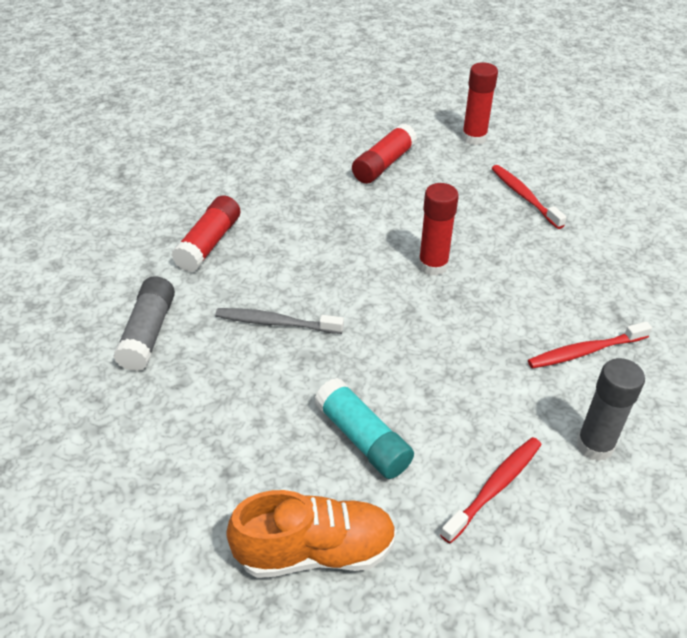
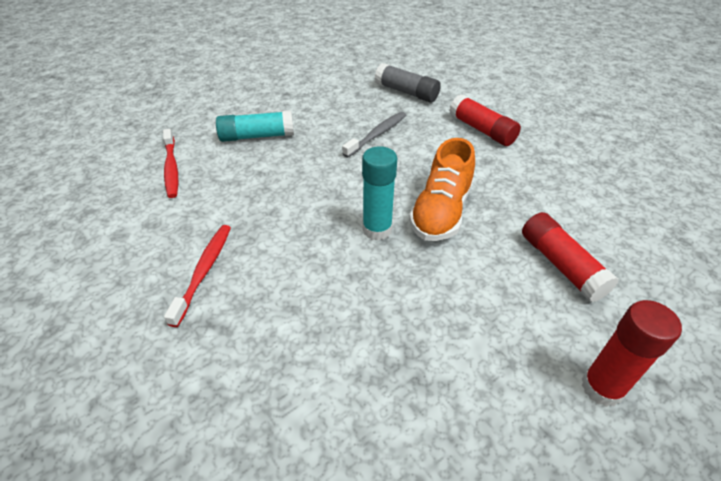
camera: 120 degrees right, 0 degrees up
orange shoe [226,490,397,578] -> orange shoe moved to [409,138,475,241]
red glue stick [418,183,459,276] -> turquoise glue stick [362,146,397,240]
red toothbrush [491,165,567,229] -> none
grey glue stick [577,358,645,461] -> none

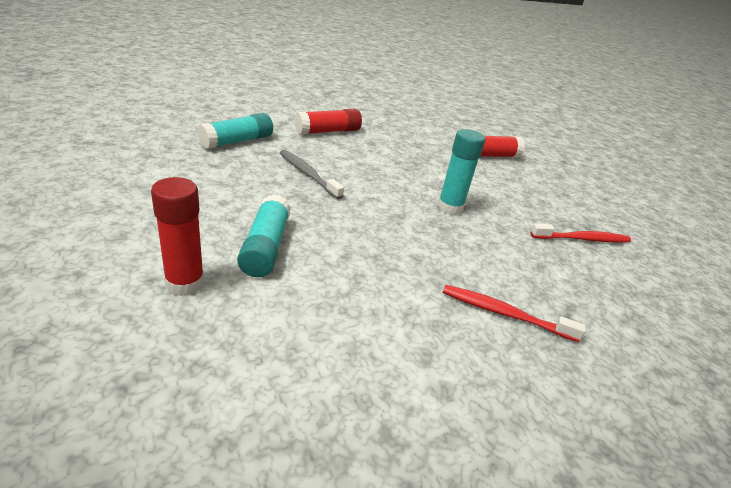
camera: 85 degrees left, 10 degrees down
red toothbrush [163,129,178,198] -> red toothbrush moved to [530,223,631,243]
grey glue stick [375,63,441,103] -> turquoise glue stick [197,113,273,149]
orange shoe [409,138,475,241] -> none
red glue stick [581,300,682,407] -> red glue stick moved to [151,177,204,296]

